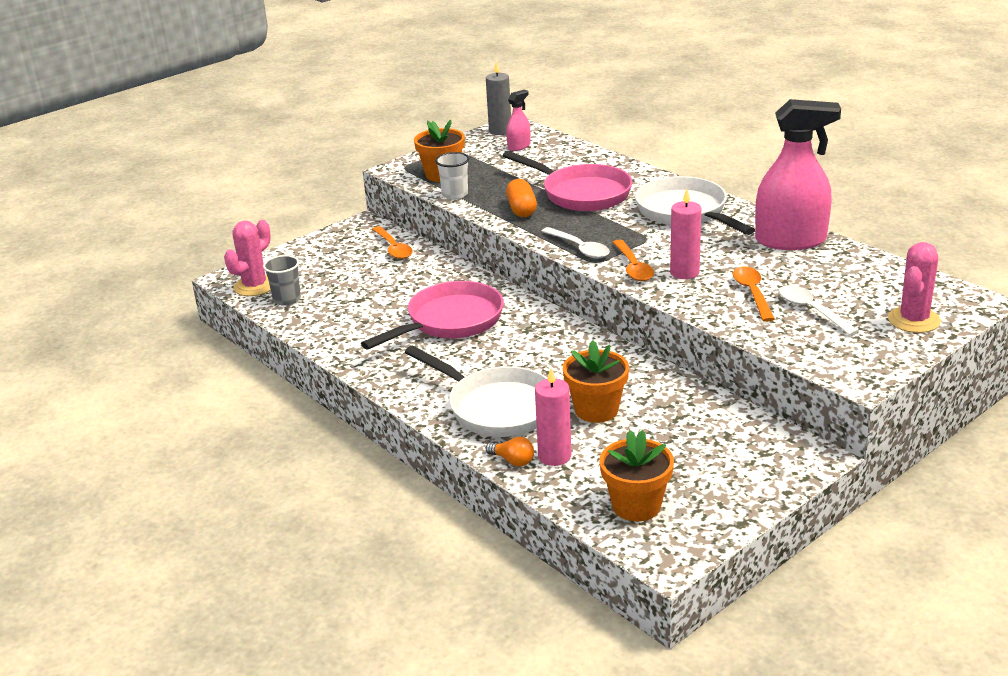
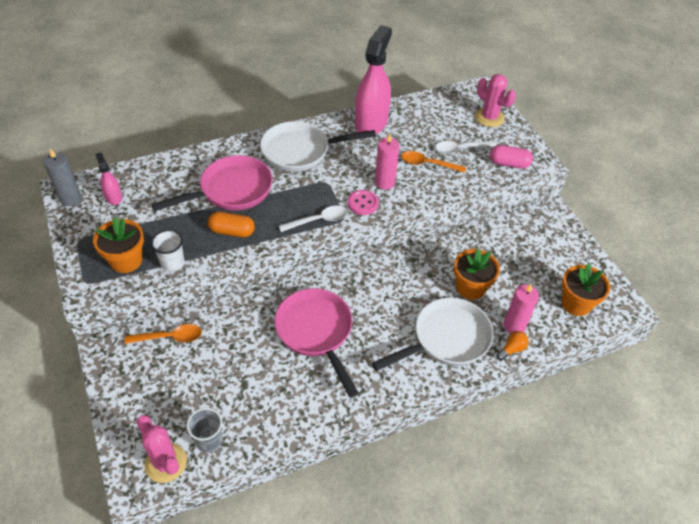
camera: 75 degrees left, 20 degrees up
orange spoon [612,239,654,281] -> pink button [348,190,379,215]
none -> pink capsule [490,145,533,169]

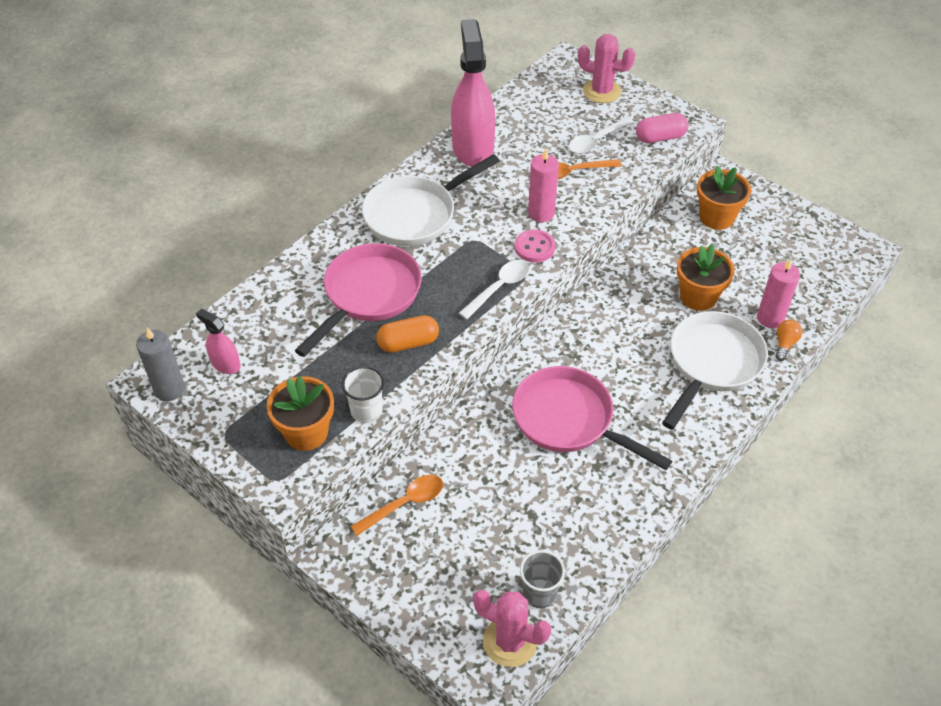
camera: 25 degrees left, 0 degrees up
orange flower pot [562,263,610,316] -> orange flower pot moved to [697,166,751,230]

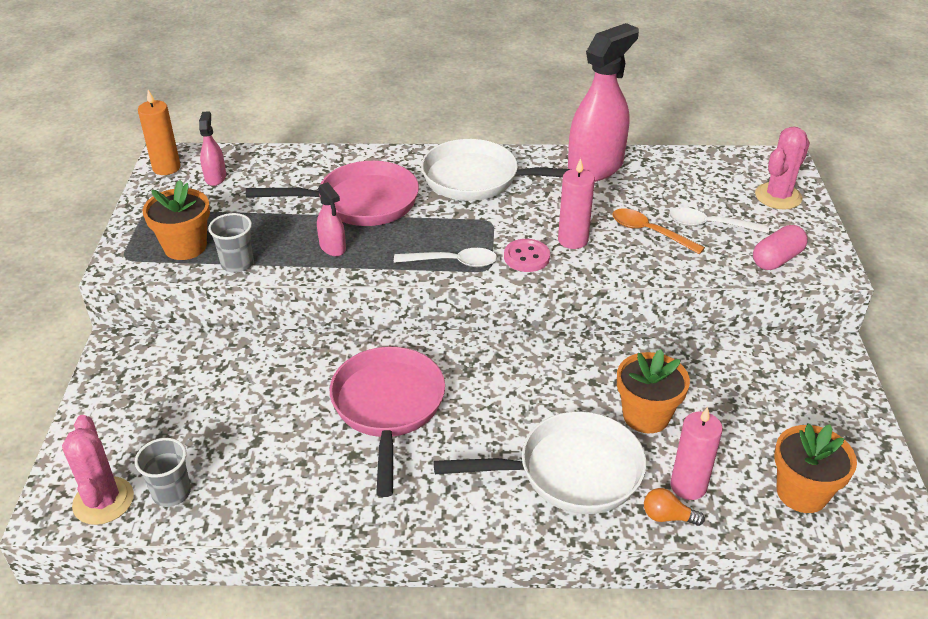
camera: 50 degrees right, 10 degrees down
grey candle [136,328,185,401] -> orange candle [138,90,181,175]
white cup [342,366,384,423] -> grey cup [208,213,254,273]
orange spoon [351,475,443,536] -> none
orange capsule [376,315,439,353] -> pink spray bottle [317,182,346,256]
pink cactus [578,34,635,103] -> pink cactus turned 60 degrees clockwise [755,126,810,209]
pink capsule [636,113,688,143] -> pink capsule turned 75 degrees counterclockwise [753,225,808,270]
orange flower pot [697,166,751,230] -> orange flower pot moved to [774,424,857,513]
orange light bulb [775,319,802,361] -> orange light bulb turned 150 degrees counterclockwise [644,488,705,526]

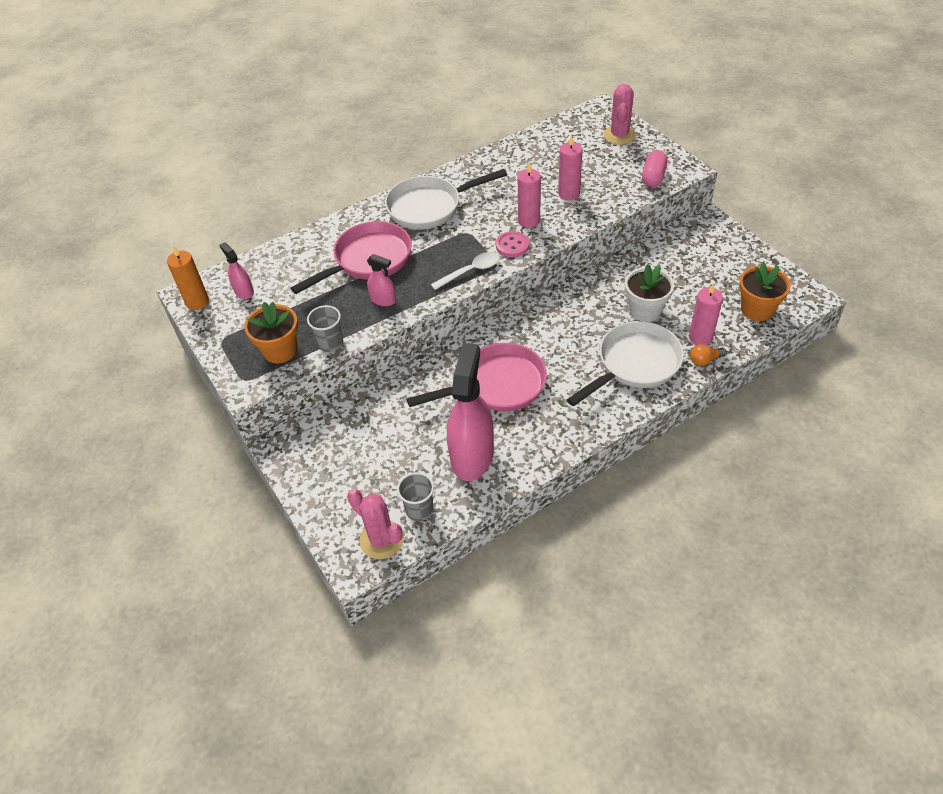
camera: 30 degrees left, 10 degrees up
pink pan [330,347,445,497] -> pink pan turned 105 degrees clockwise [406,343,547,411]
pink spray bottle [568,23,639,182] -> pink spray bottle moved to [447,343,494,481]
orange spoon [612,209,705,254] -> pink candle [558,135,582,200]
orange flower pot [617,349,690,433] -> white flower pot [625,264,674,322]
white spoon [669,208,769,233] -> none

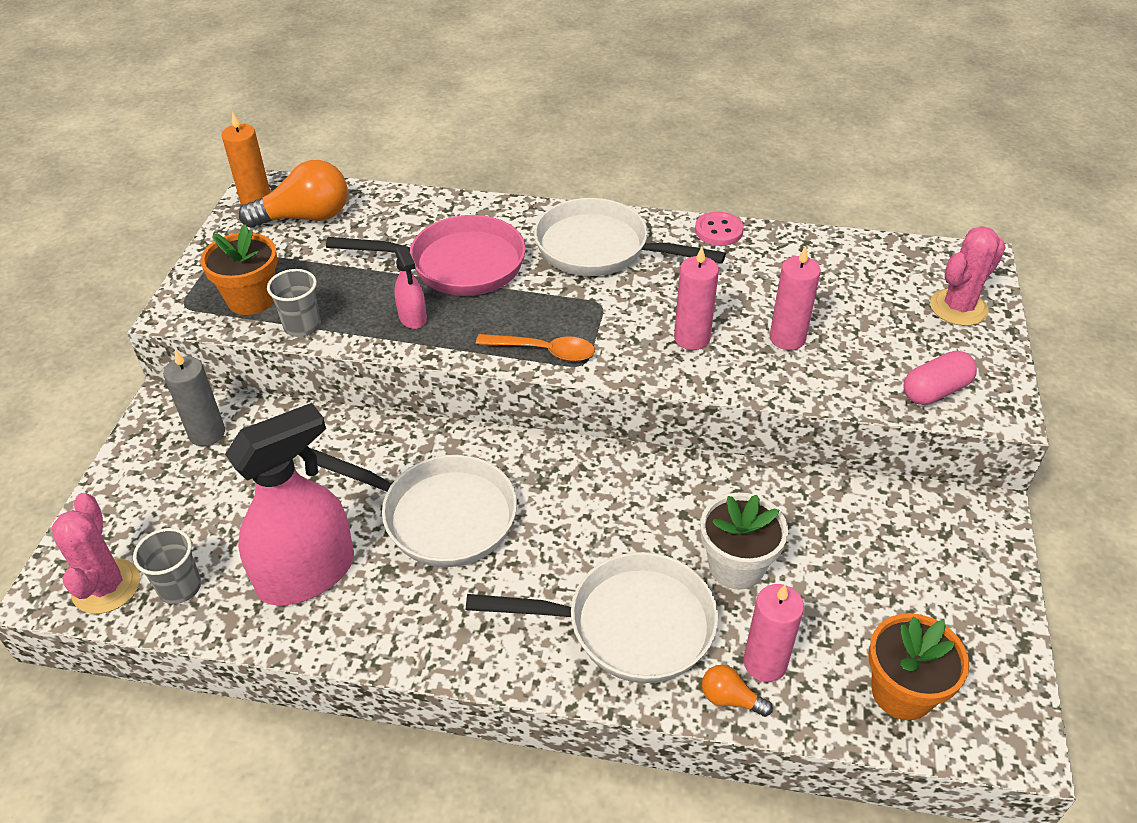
camera: 40 degrees right, 5 degrees down
pink spray bottle [219,242,254,299] -> orange light bulb [239,160,348,228]
pink pan [406,343,547,411] -> white pan [303,448,517,567]
white spoon [431,252,500,290] -> orange spoon [476,334,595,362]
pink button [496,231,529,257] -> pink button moved to [695,212,744,246]
none -> grey candle [163,350,225,446]

